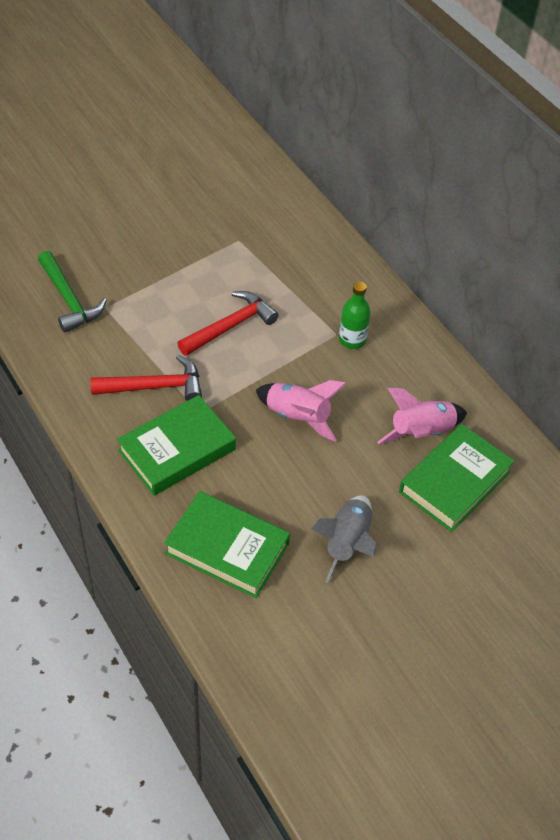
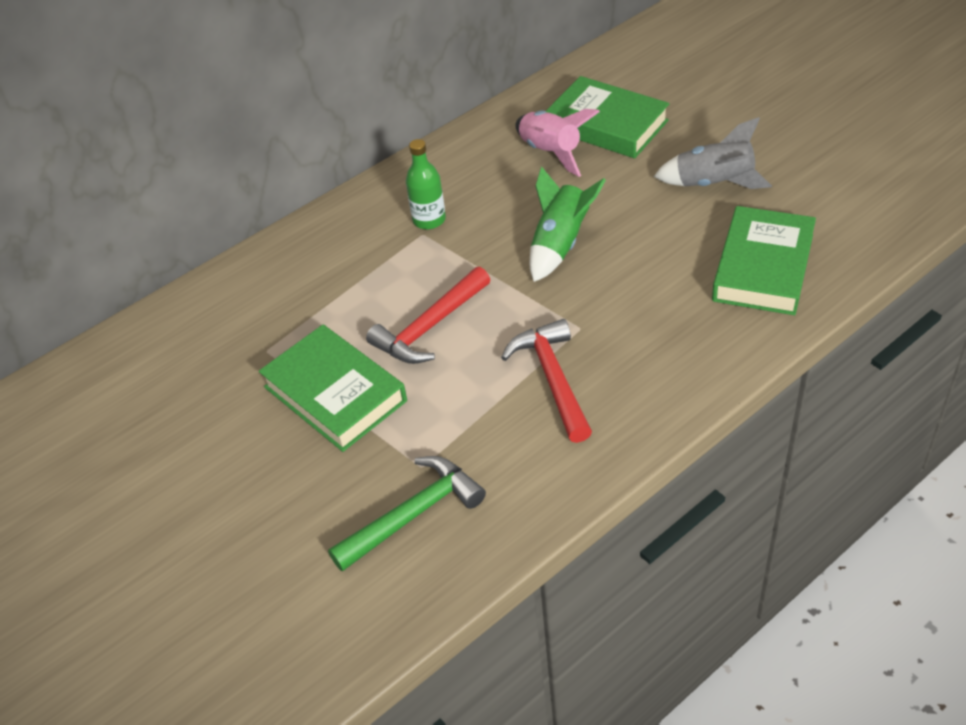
camera: 90 degrees left, 5 degrees down
green book [117,395,236,495] -> green book moved to [259,325,407,452]
red hammer [177,291,279,356] -> red hammer turned 90 degrees counterclockwise [366,267,490,364]
pink rocket [256,380,347,442] -> green rocket [530,166,606,282]

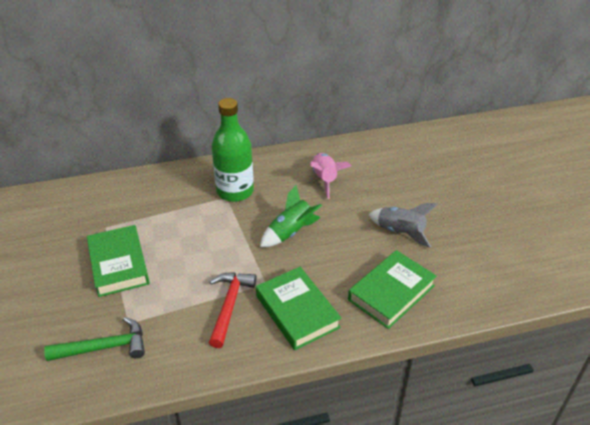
camera: 20 degrees right, 5 degrees down
red hammer [366,267,490,364] -> none
green bottle [406,139,446,229] -> green bottle [212,98,254,202], size x1.88
green book [546,76,669,158] -> green book moved to [256,267,341,350]

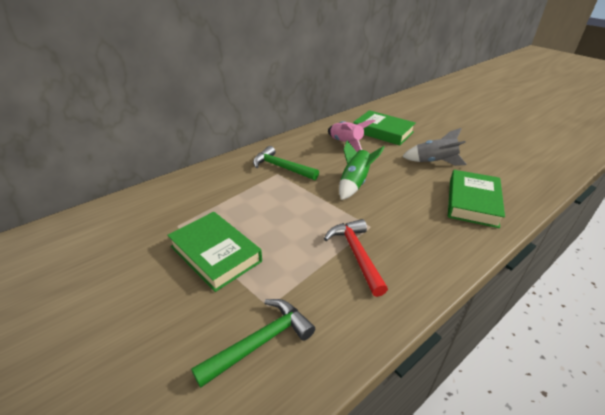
camera: 25 degrees left, 5 degrees down
green bottle [212,98,254,202] -> green hammer [253,146,319,180]
green book [256,267,341,350] -> green book moved to [353,110,415,146]

